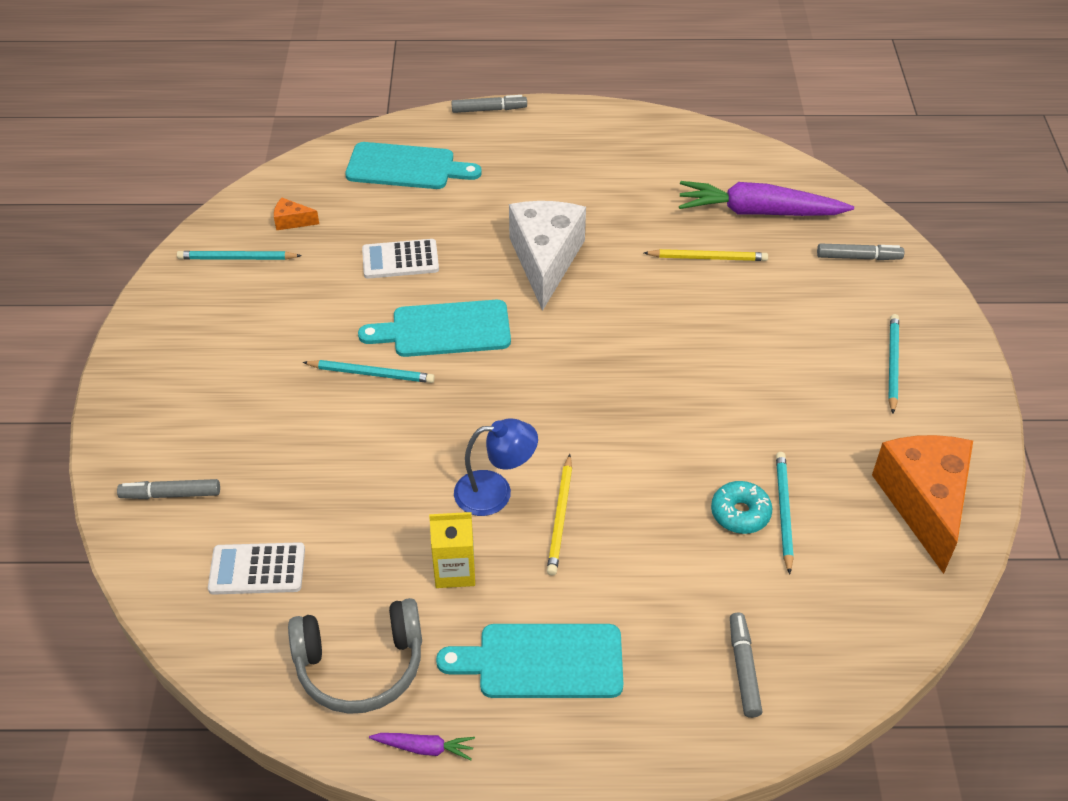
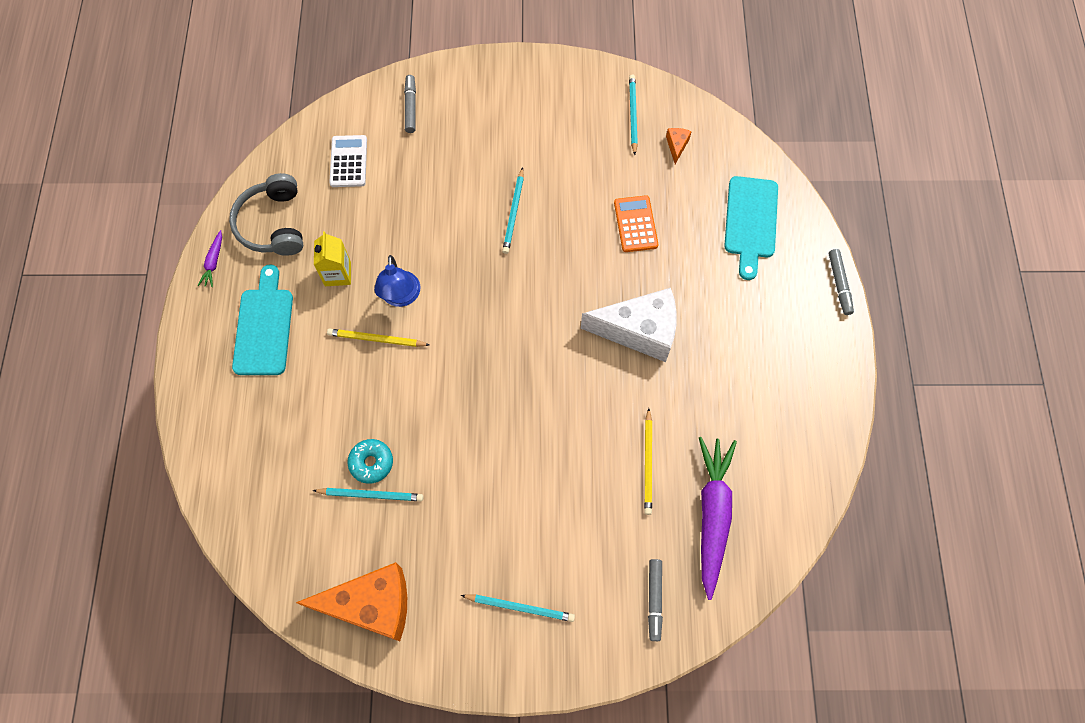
camera: 90 degrees right, 20 degrees up
turquoise cutting board [358,300,511,357] -> none
white calculator [362,239,439,279] -> orange calculator [614,195,658,252]
grey marker [730,613,762,718] -> none

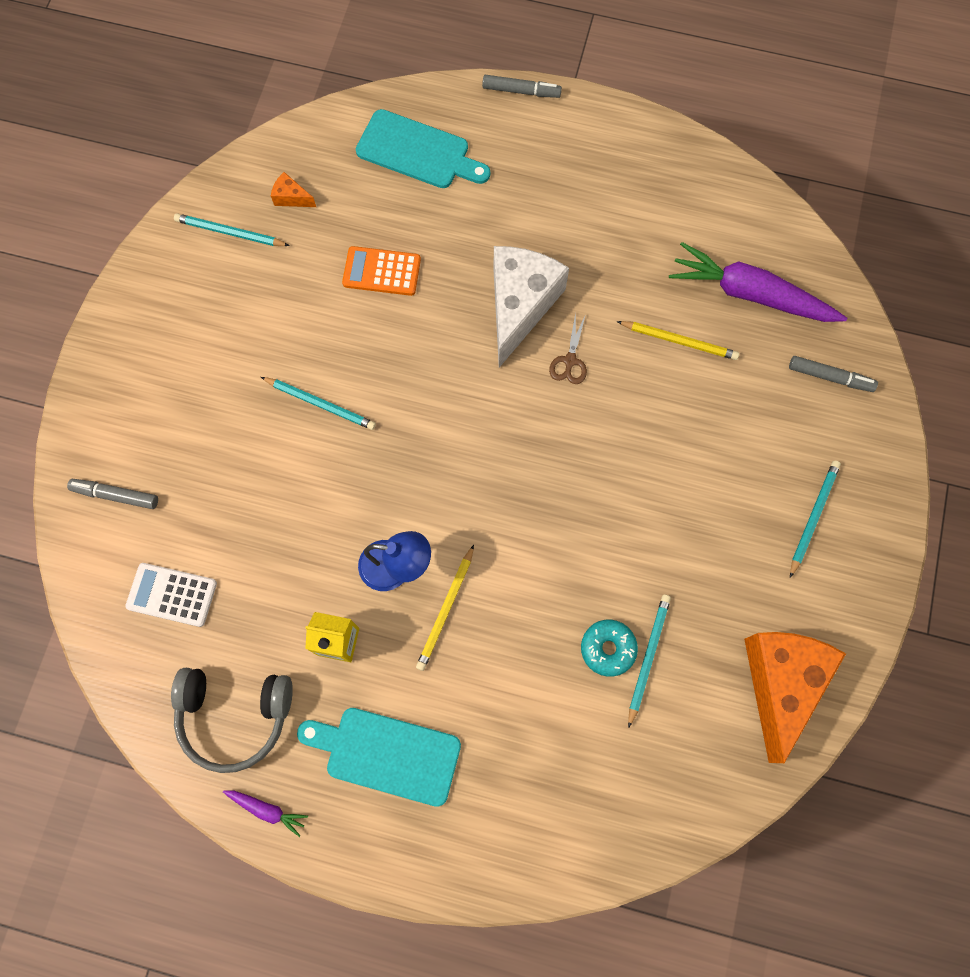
camera: 75 degrees left, 5 degrees up
none -> brown scissors [549,313,587,384]

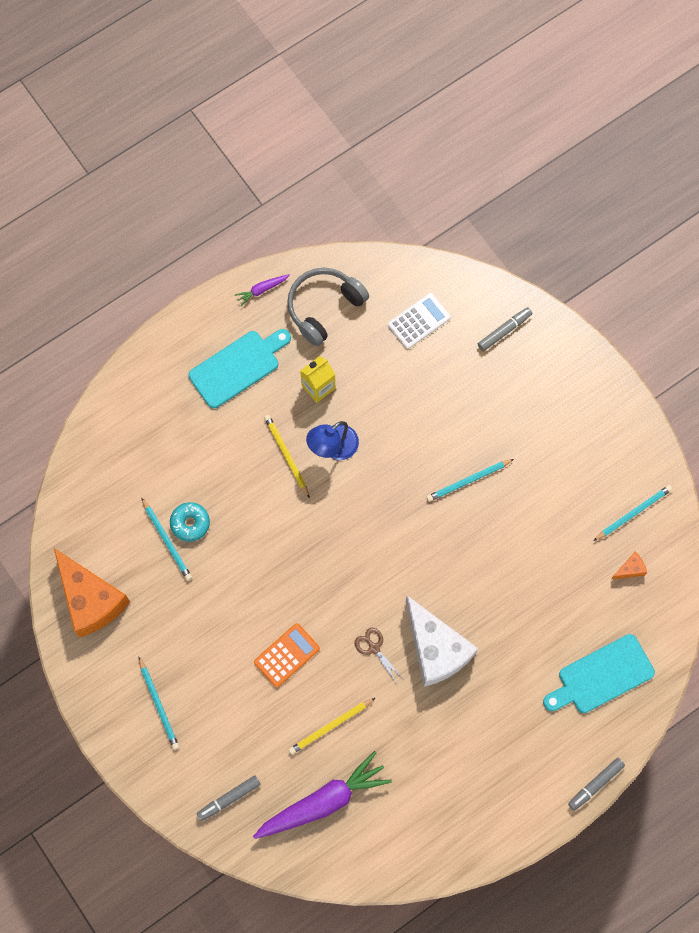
camera: 130 degrees right, 0 degrees up
orange calculator [342,246,421,296] -> orange calculator moved to [254,623,320,687]

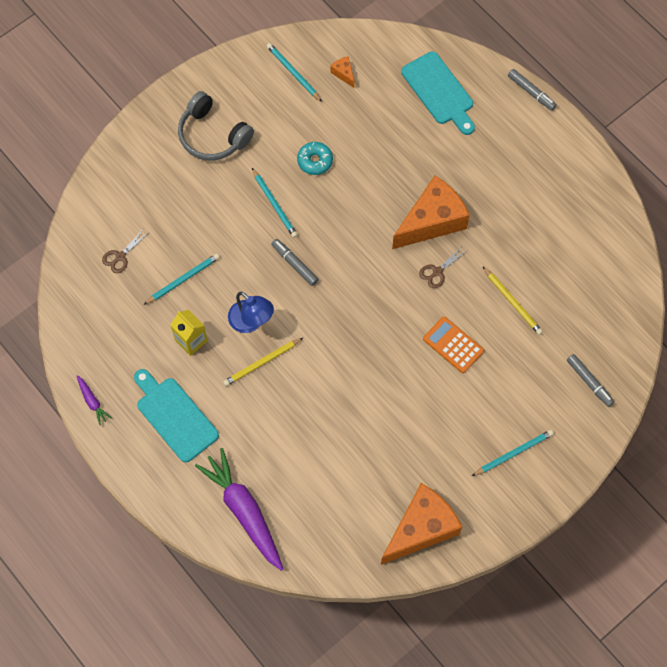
camera: 95 degrees left, 5 degrees down
turquoise pencil [141,497,192,581] -> turquoise pencil moved to [143,253,220,305]
turquoise donut [170,502,210,542] -> turquoise donut moved to [297,142,333,175]
purple carrot [253,751,392,839] -> purple carrot moved to [195,448,283,571]
grey headphones [287,268,369,346] -> grey headphones moved to [178,91,254,161]
white calculator [388,293,451,349] -> brown scissors [102,230,148,273]
white cheese [406,596,478,687] -> orange cheese [392,176,470,249]
grey marker [478,307,532,352] -> grey marker moved to [271,239,319,286]

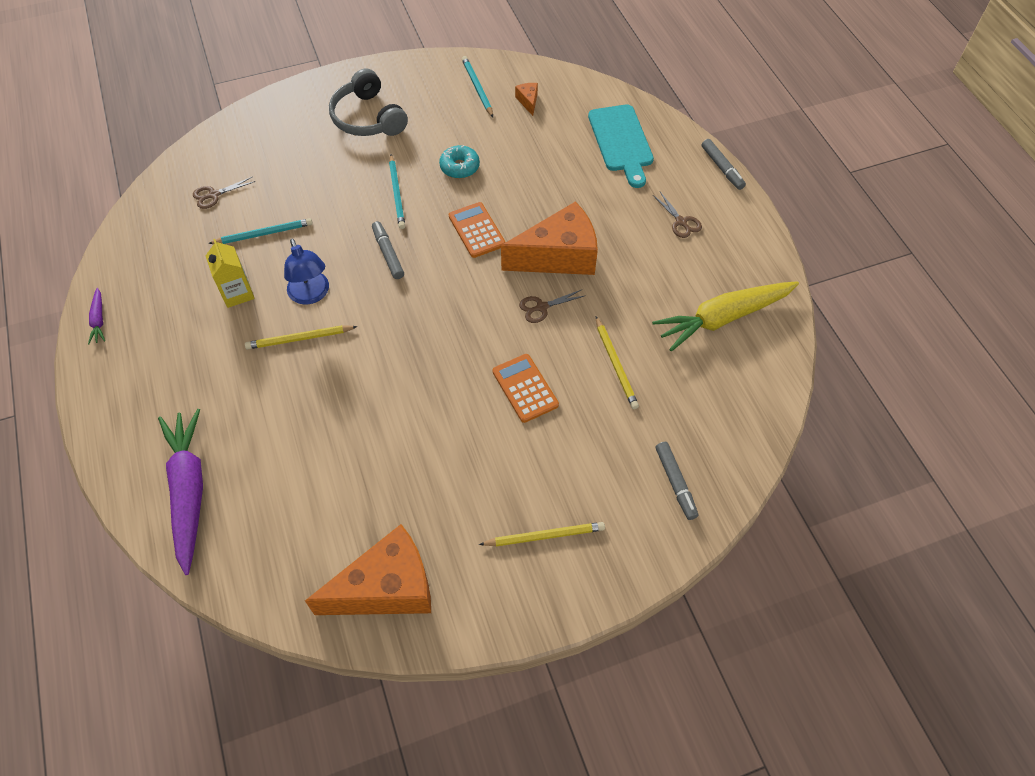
camera: 20 degrees right, 10 degrees down
turquoise cutting board [134,369,219,462] -> none
turquoise pencil [472,430,554,476] -> yellow pencil [479,522,605,546]
none -> orange calculator [449,202,506,258]
none -> yellow carrot [652,281,799,351]
none -> brown scissors [653,192,702,238]

